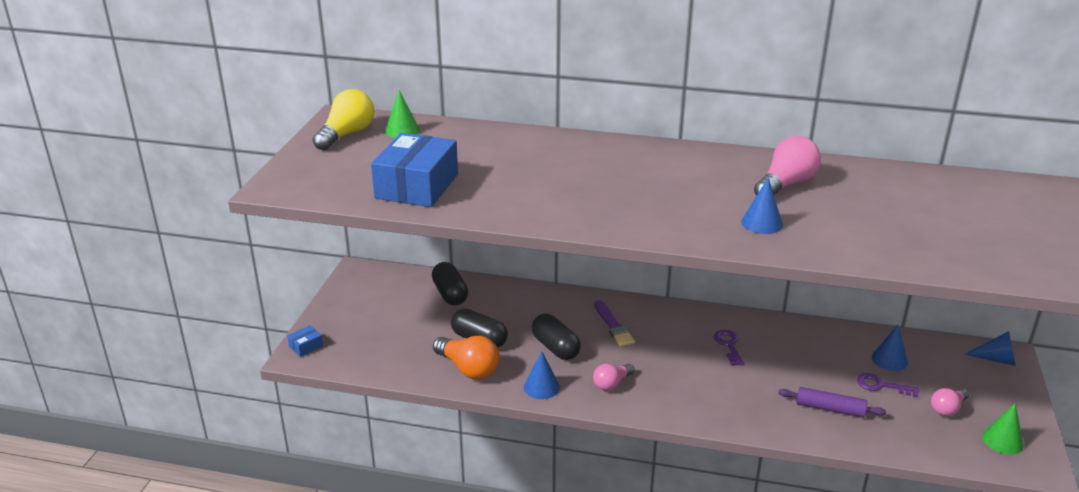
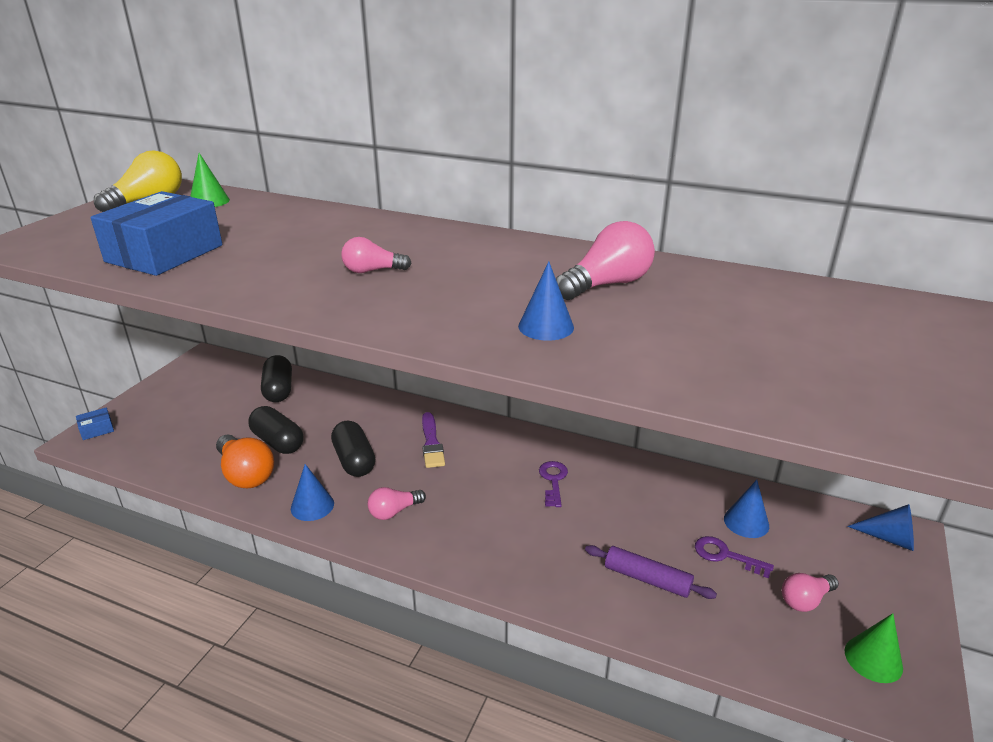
camera: 10 degrees right, 0 degrees up
none -> pink light bulb [341,237,412,273]

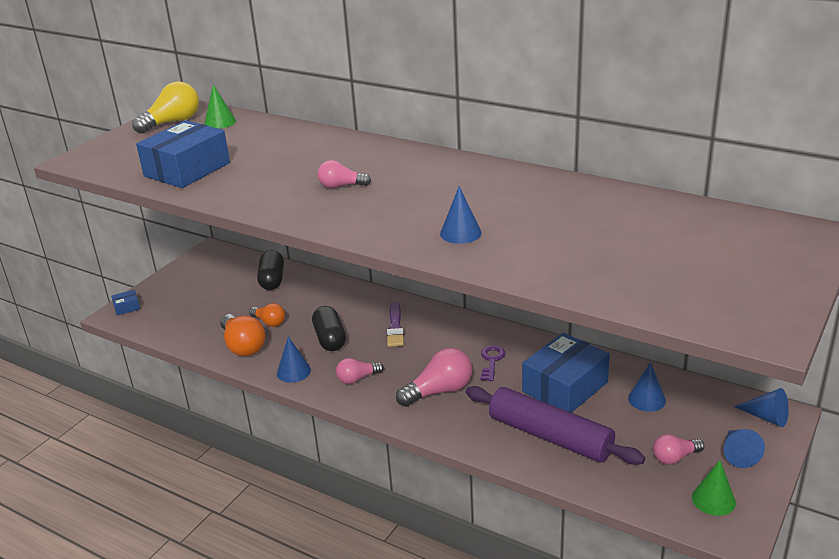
camera: 10 degrees right, 0 degrees up
black capsule [248,406,304,454] -> orange light bulb [249,303,285,327]
pink light bulb [556,221,655,300] -> pink light bulb moved to [396,348,472,407]
purple rolling pin [585,545,717,599] -> purple rolling pin [466,386,645,465], size x1.84
purple key [695,536,774,578] -> none
none -> blue box [522,333,610,413]
none -> blue cone [724,429,765,468]

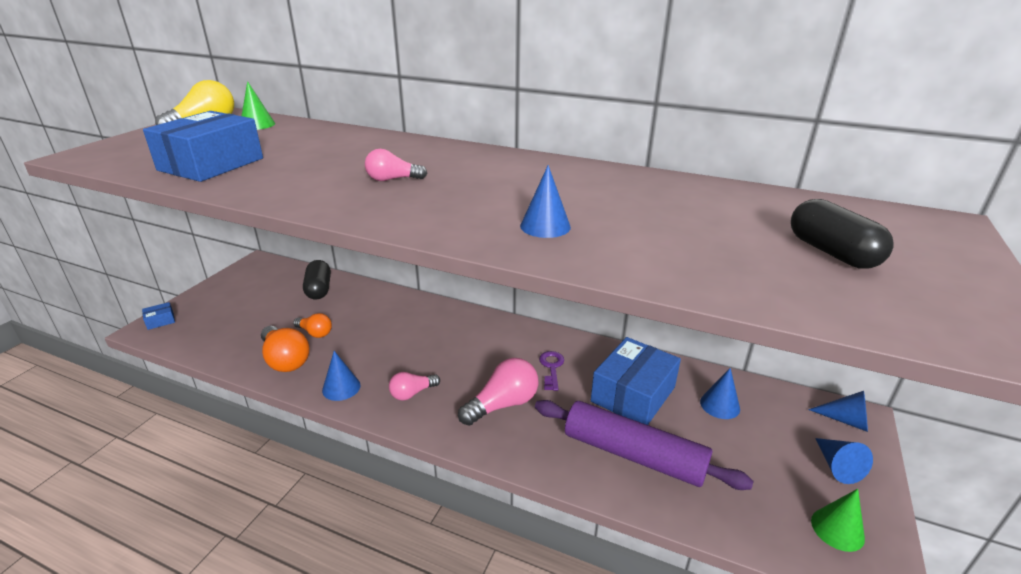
camera: 10 degrees left, 0 degrees up
black capsule [312,306,346,351] -> black capsule moved to [791,199,894,269]
purple brush [387,302,404,347] -> none
pink light bulb [653,434,704,465] -> none

